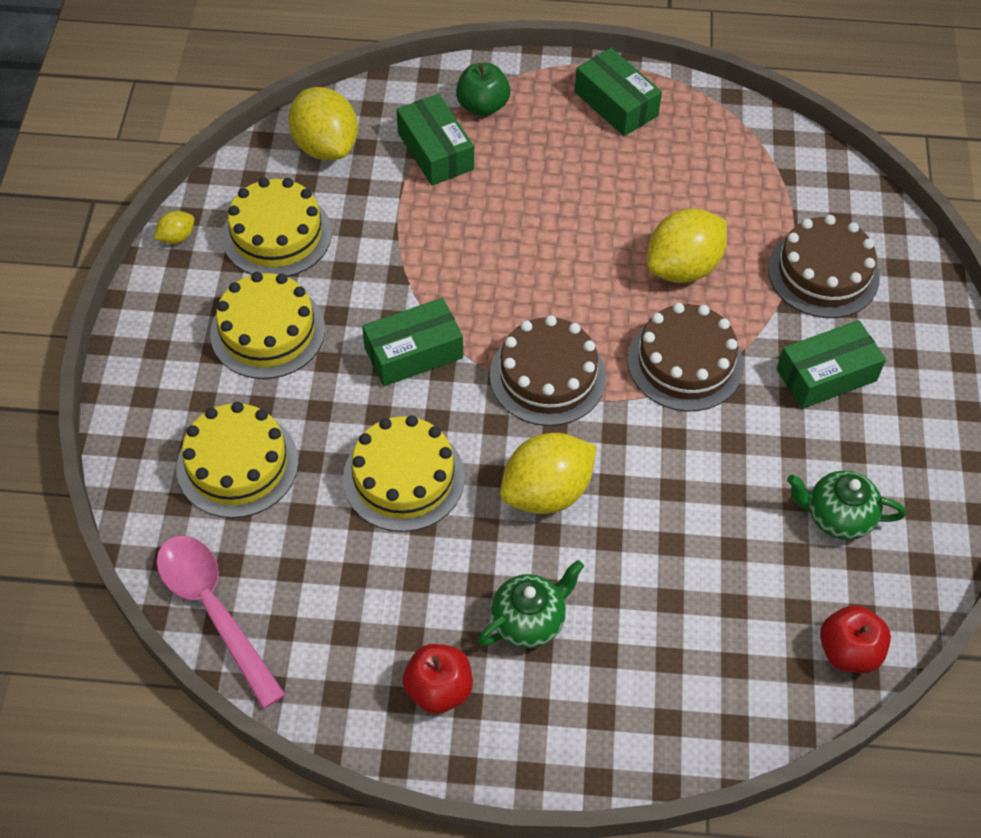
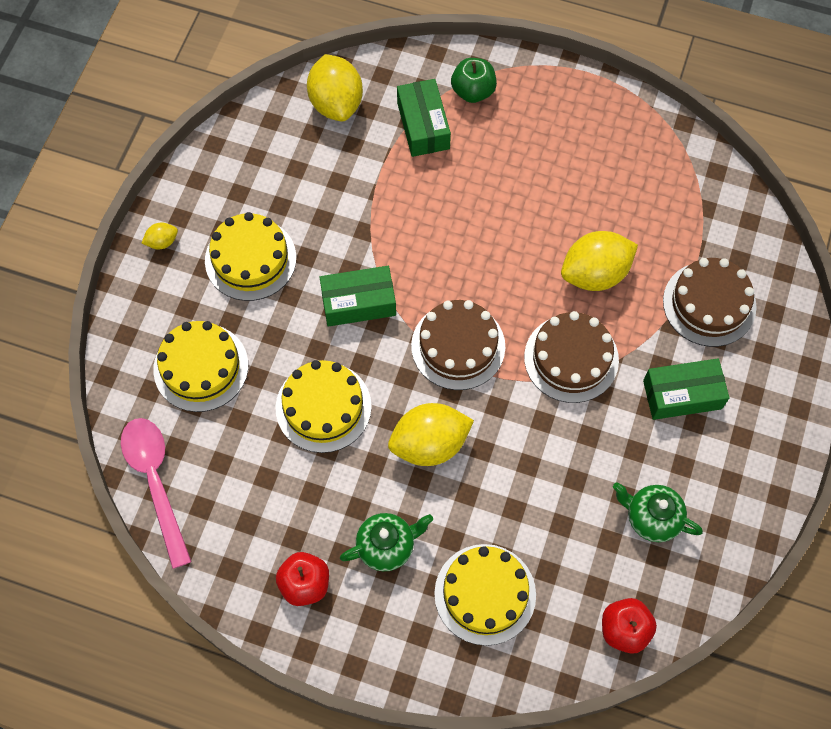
camera: 15 degrees right, 10 degrees up
yellow lemon [154,211,194,244] -> yellow lemon moved to [142,223,178,249]
yellow cake [222,178,332,277] -> yellow cake moved to [434,544,536,646]
green box [575,48,662,136] -> none

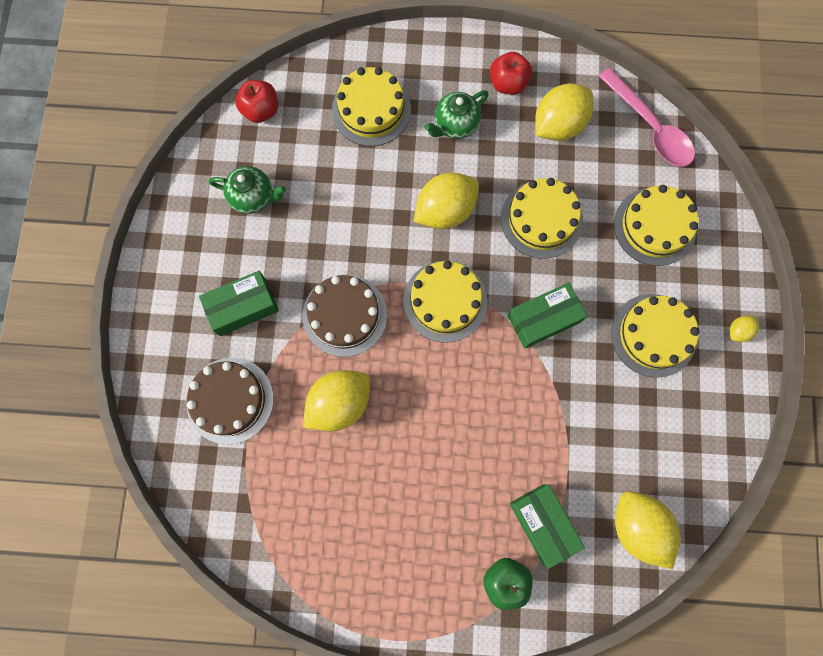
camera: 165 degrees right, 10 degrees up
brown cake [411,300,505,390] -> yellow cake [403,261,488,343]
none -> yellow lemon [535,83,594,141]

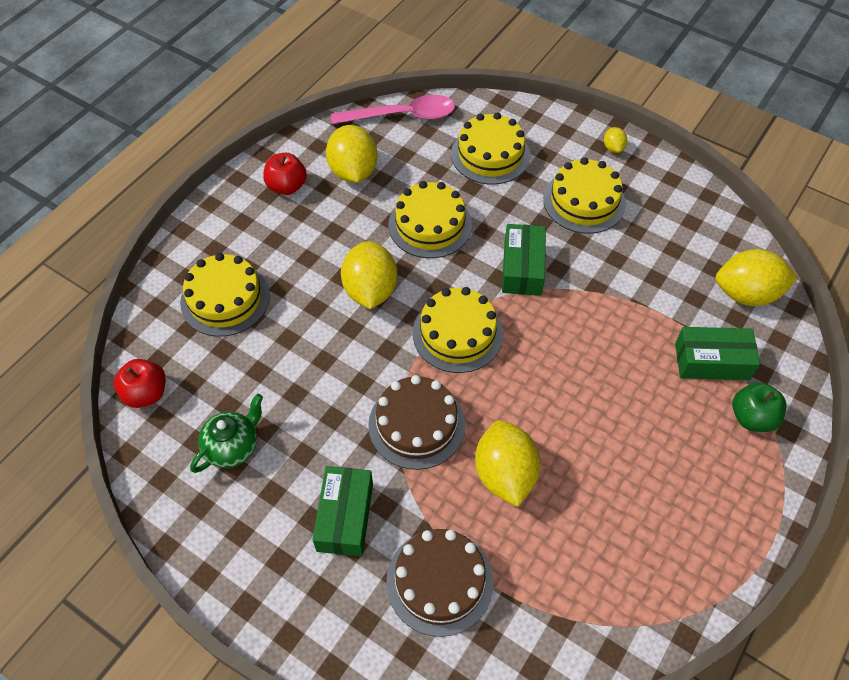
camera: 60 degrees left, 20 degrees down
green teapot [424,90,489,139] -> none

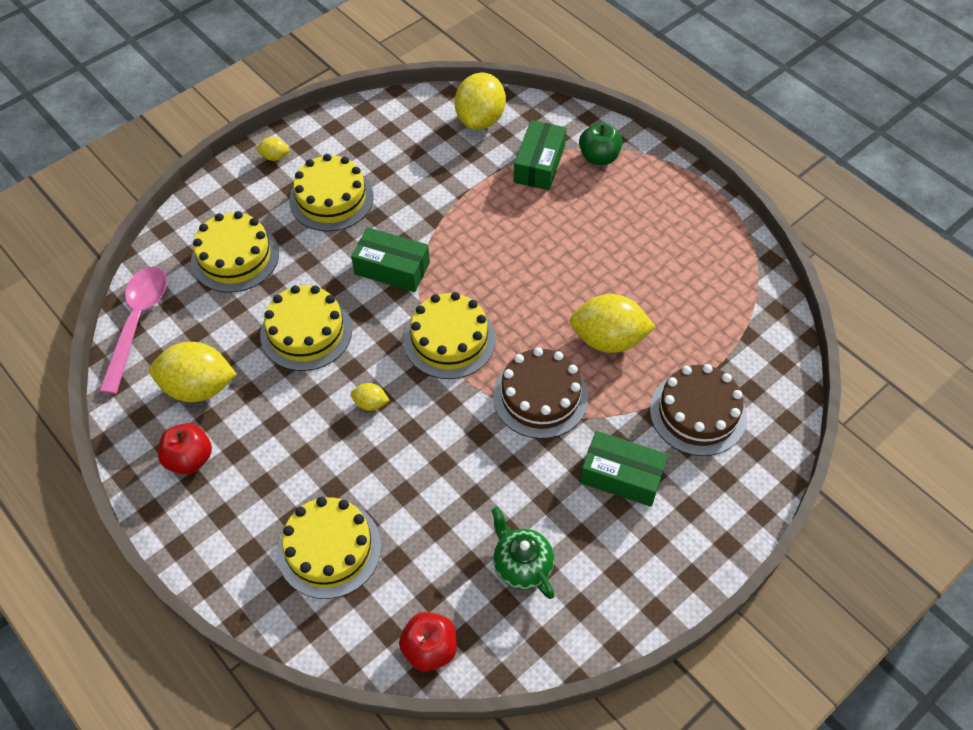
camera: 75 degrees left, 0 degrees up
yellow lemon [341,241,397,309] -> yellow lemon [351,383,390,411], size x0.46

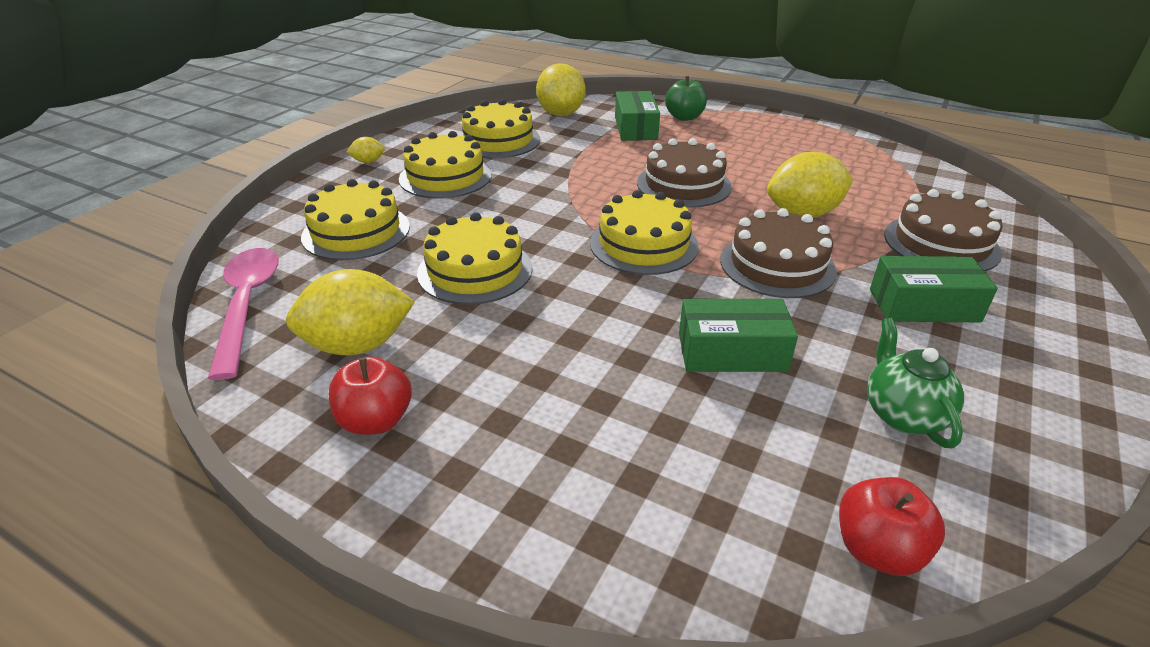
camera: 20 degrees left, 20 degrees down
yellow cake [277,497,381,599] -> yellow cake moved to [459,99,540,158]
green box [351,227,430,292] -> green box moved to [679,299,798,372]
yellow lemon [351,383,390,411] -> none
green teapot [491,507,555,599] -> green teapot turned 45 degrees clockwise [867,318,964,448]
none -> brown cake [637,138,732,207]

